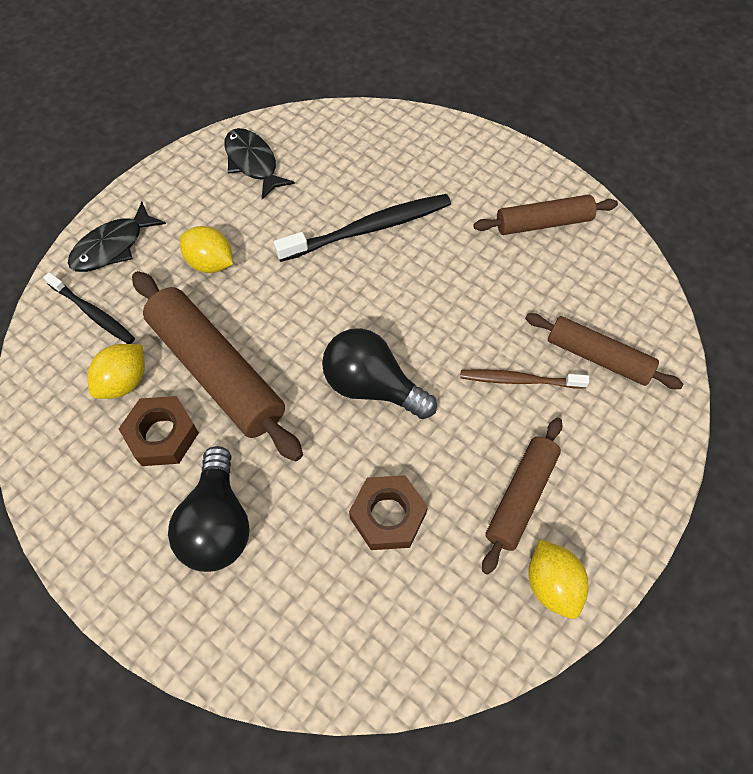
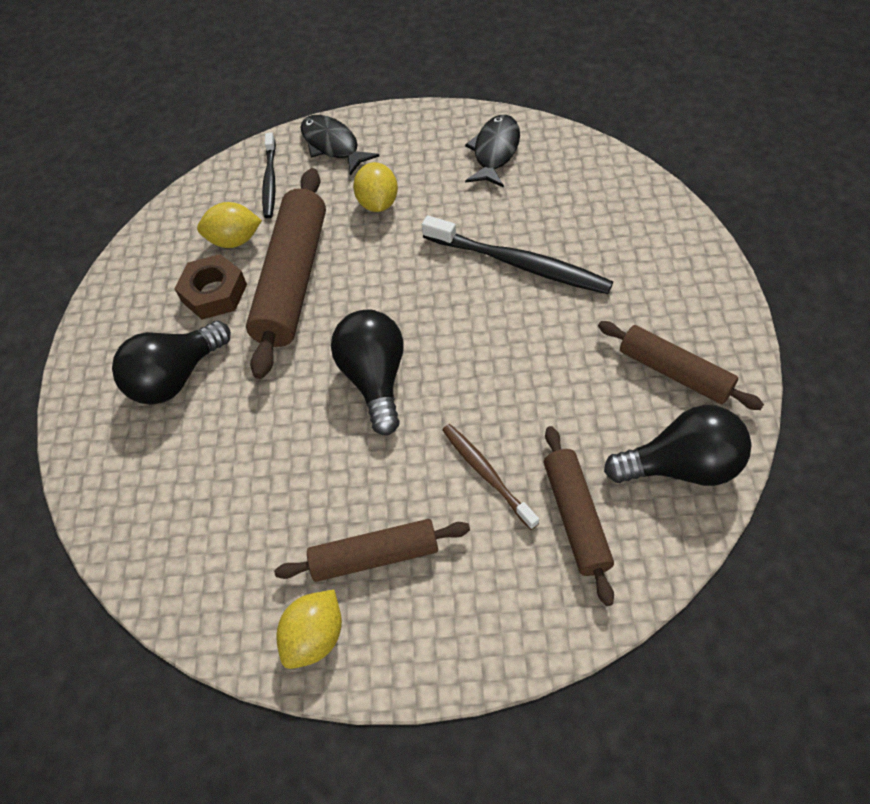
camera: 55 degrees right, 5 degrees down
black fish [68,201,166,272] -> black fish turned 45 degrees clockwise [300,115,379,176]
brown nut [349,475,428,550] -> none
none -> black light bulb [604,405,751,486]

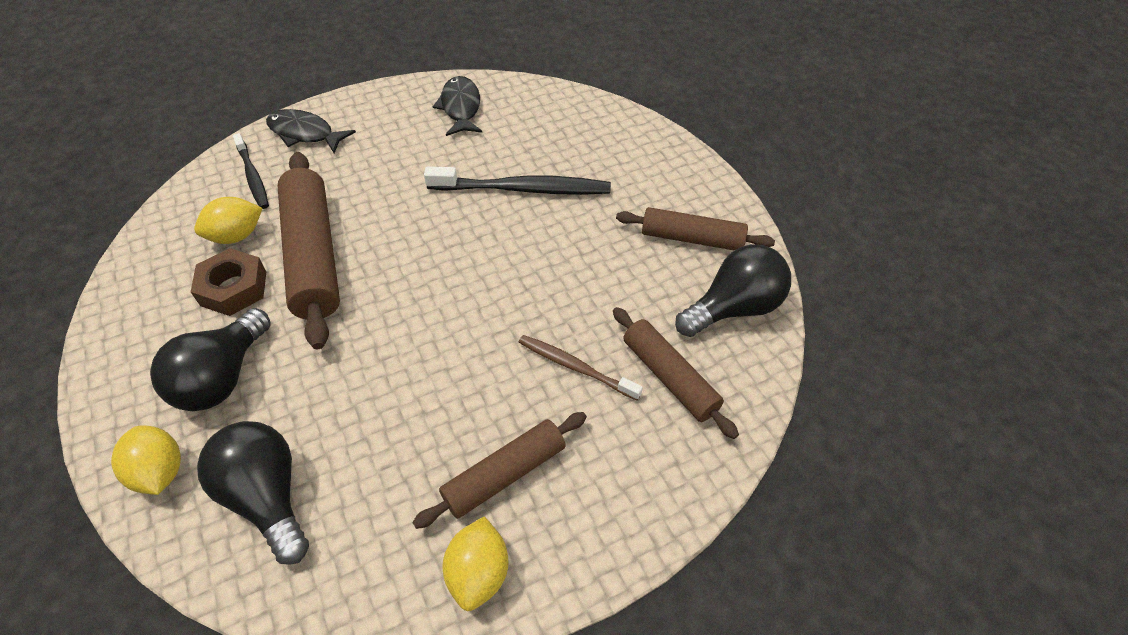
camera: 30 degrees left, 5 degrees down
black light bulb [331,310,404,435] -> black light bulb moved to [197,421,309,565]
yellow lemon [353,162,398,212] -> yellow lemon moved to [111,425,181,495]

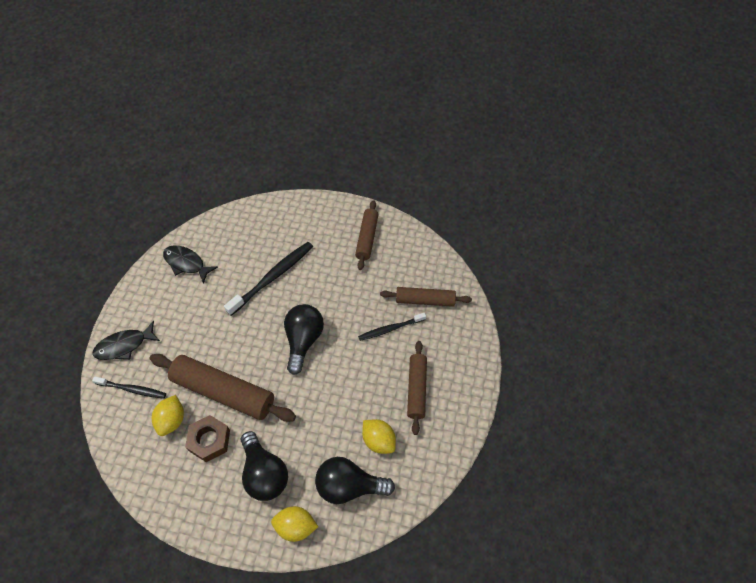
camera: 50 degrees left, 5 degrees up
yellow lemon [443,516,509,611] -> yellow lemon moved to [362,419,396,454]
brown toothbrush [519,335,643,400] -> black toothbrush [358,313,426,341]
brown rolling pin [616,207,775,250] -> brown rolling pin turned 45 degrees counterclockwise [355,200,379,270]
black light bulb [675,244,791,337] -> black light bulb moved to [284,304,324,375]

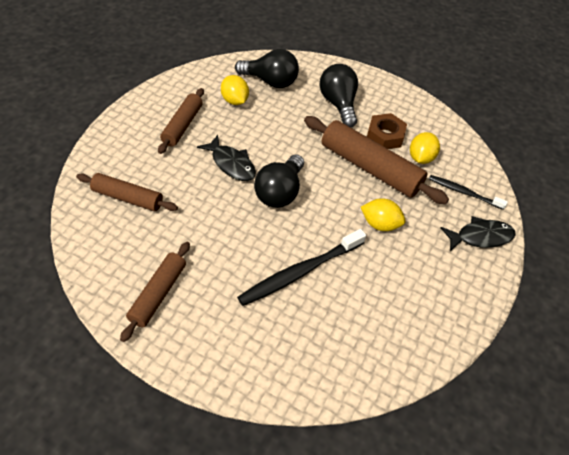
camera: 170 degrees left, 5 degrees down
black fish [163,245,218,283] -> black fish moved to [197,135,256,181]
yellow lemon [271,506,318,542] -> yellow lemon moved to [361,198,406,231]
black toothbrush [358,313,426,341] -> none

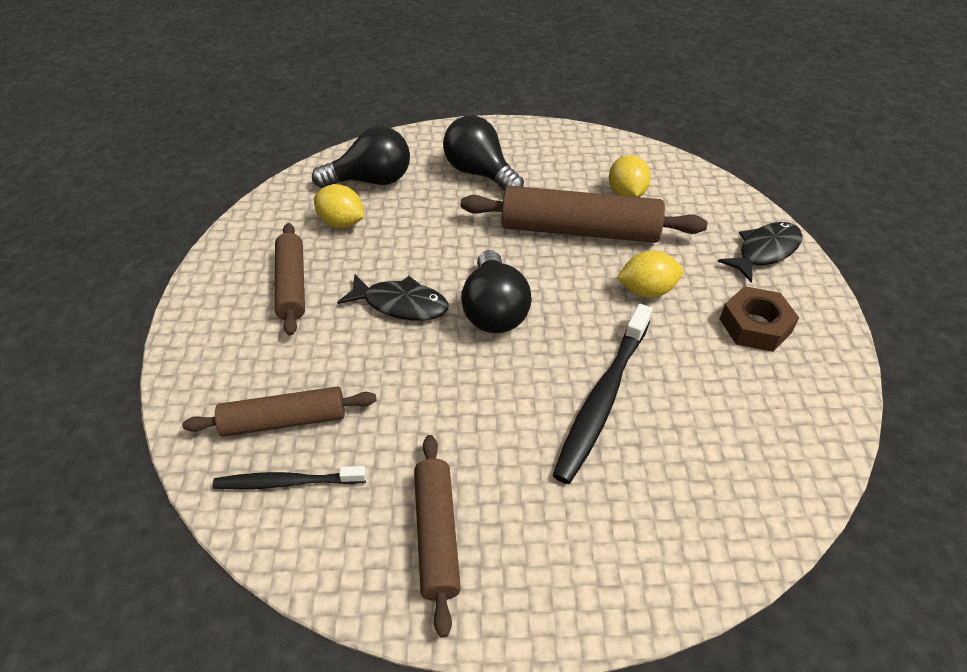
camera: 25 degrees left, 5 degrees down
brown nut [367,113,407,149] -> brown nut moved to [720,286,799,352]
black toothbrush [429,175,508,210] -> black toothbrush moved to [212,466,366,490]

